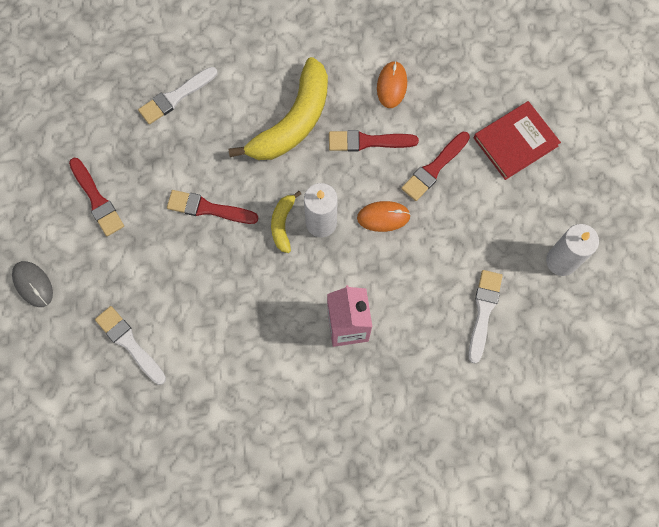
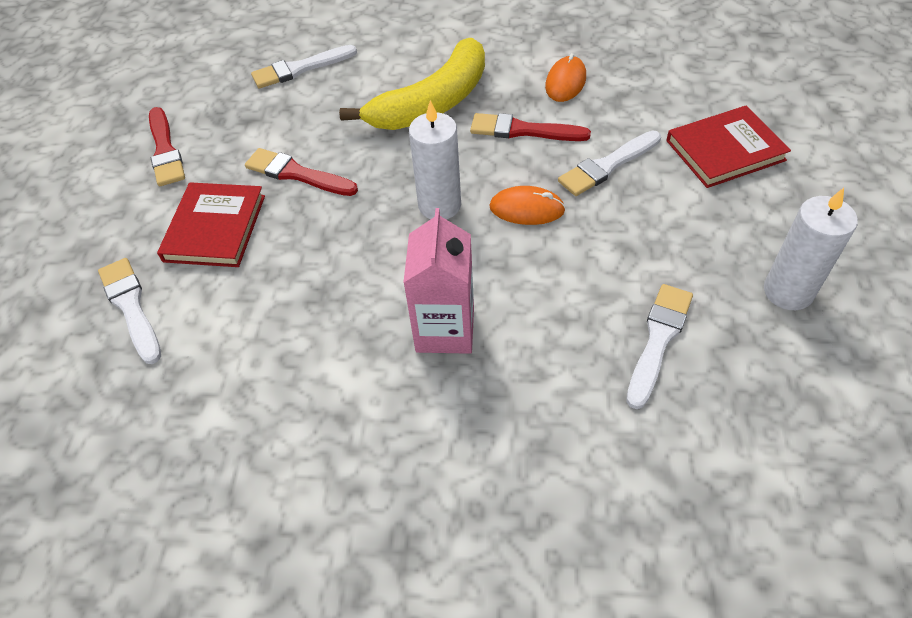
camera: 15 degrees right, 20 degrees down
grey mouse [12,261,53,307] -> none
yellow banana [271,191,301,253] -> none
red brush [401,132,470,201] -> white brush [558,131,661,196]
none -> red book [157,182,265,267]

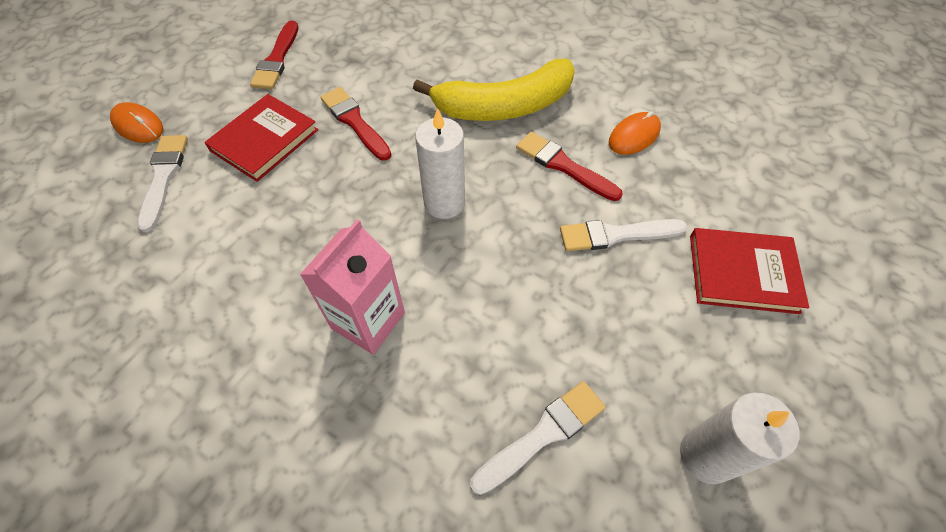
camera: 25 degrees right, 5 degrees up
white brush [251,45,357,89] -> none
orange mouse [490,186,566,225] -> orange mouse moved to [110,102,163,143]

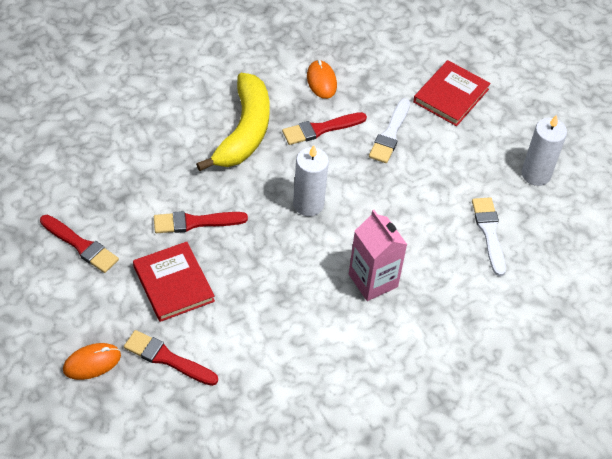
camera: 65 degrees left, 5 degrees down
white brush [137,135,188,232] -> red brush [124,330,218,386]

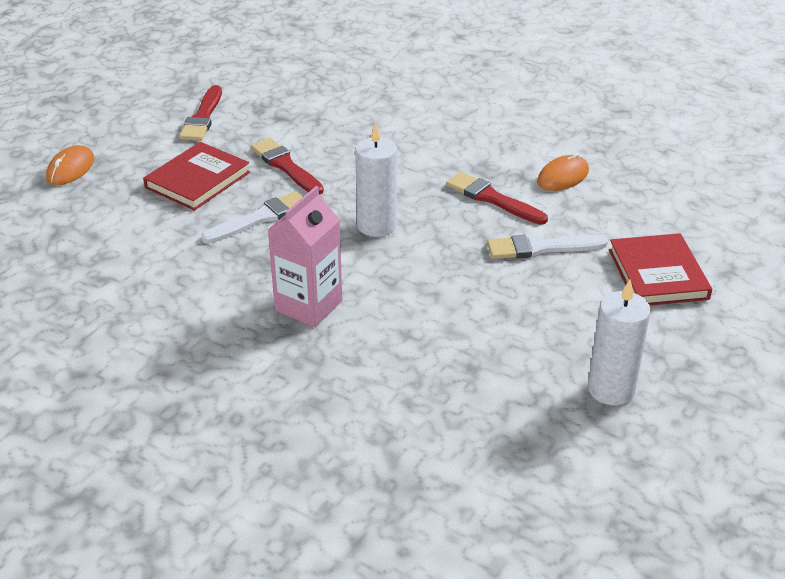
camera: 65 degrees right, 15 degrees down
orange mouse [63,343,121,380] -> orange mouse turned 75 degrees clockwise [46,145,95,185]
red brush [124,330,218,386] -> none
yellow banana [196,73,269,171] -> none
red book [413,60,491,126] -> red book turned 75 degrees clockwise [609,233,712,305]
white brush [472,197,506,276] -> white brush moved to [201,191,303,243]

